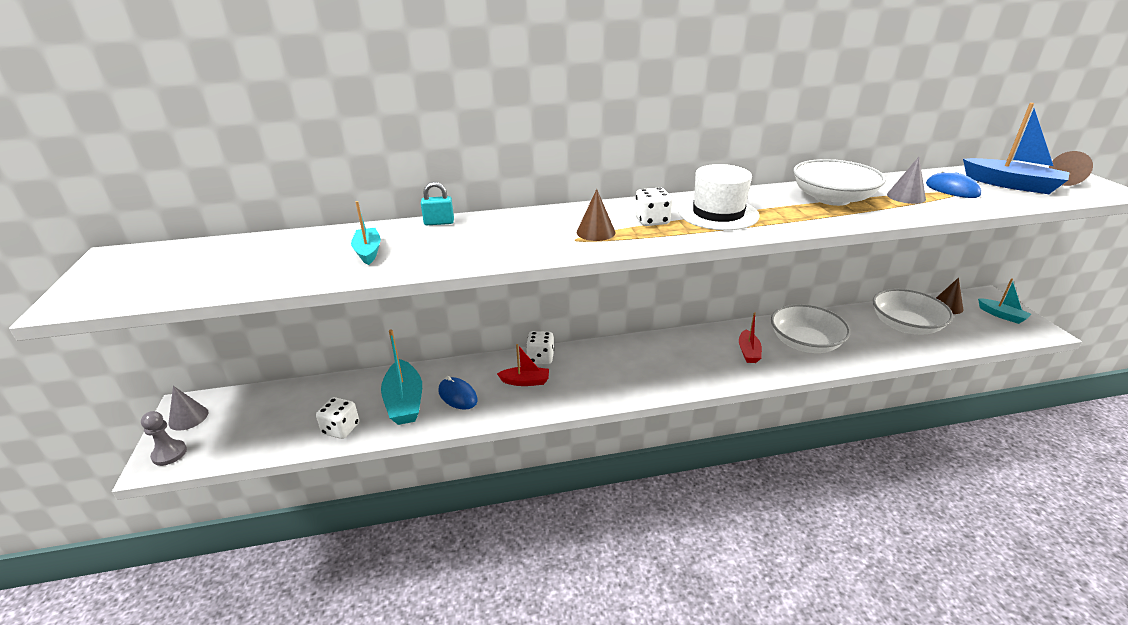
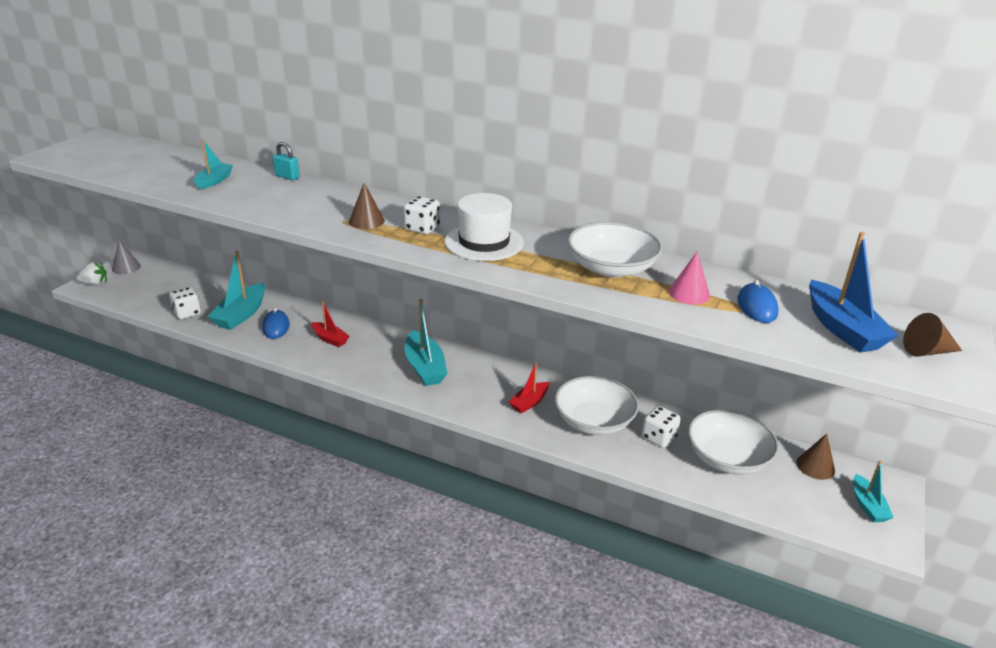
camera: 35 degrees right, 0 degrees up
grey pawn [141,411,187,466] -> white strawberry [76,262,107,286]
white dice [526,331,554,364] -> white dice moved to [642,406,681,448]
grey cone [887,157,926,204] -> pink cone [669,252,710,305]
none -> turquoise boat [405,299,448,386]

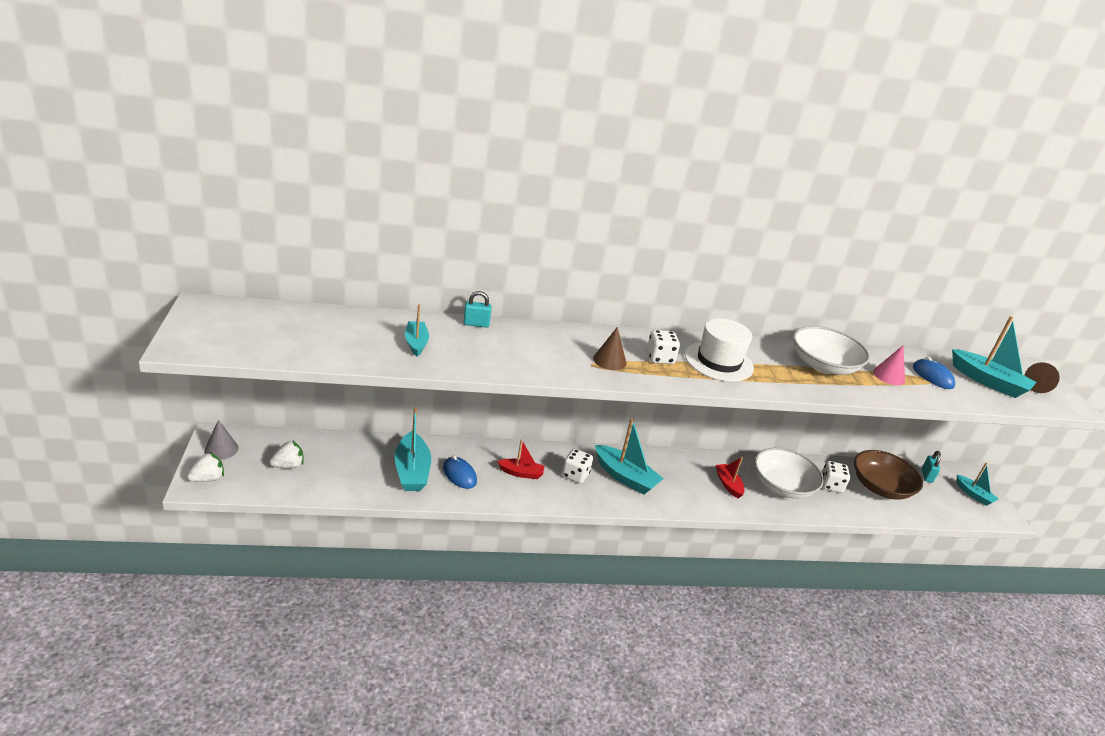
camera: 35 degrees left, 0 degrees up
white dice [169,287,201,319] -> white dice moved to [562,449,593,483]
red boat [509,362,549,413] -> red boat turned 150 degrees clockwise [716,457,745,499]
white bowl [688,409,779,474] -> brown bowl [854,450,923,500]
brown cone [797,434,835,480] -> turquoise padlock [922,451,941,483]
blue boat [809,232,899,353] -> turquoise boat [952,316,1037,398]
none -> white strawberry [270,440,304,468]

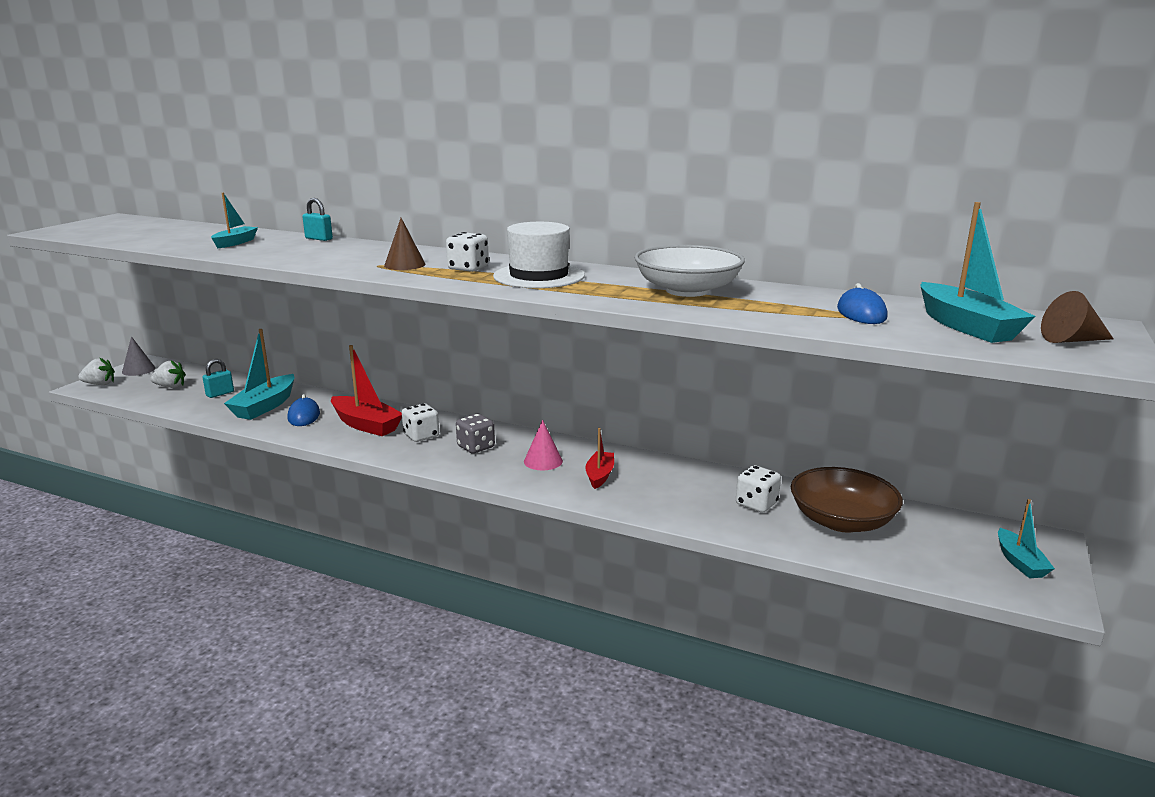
camera: 35 degrees right, 10 degrees down
red boat [497,439,545,479] -> red boat [331,345,402,436], size x1.67
turquoise boat [595,418,664,495] -> grey dice [456,414,495,454]
white bowl [754,448,824,499] -> none
pink cone [873,346,905,385] -> pink cone moved to [524,420,563,470]
turquoise padlock [922,451,941,483] -> turquoise padlock moved to [202,359,234,398]

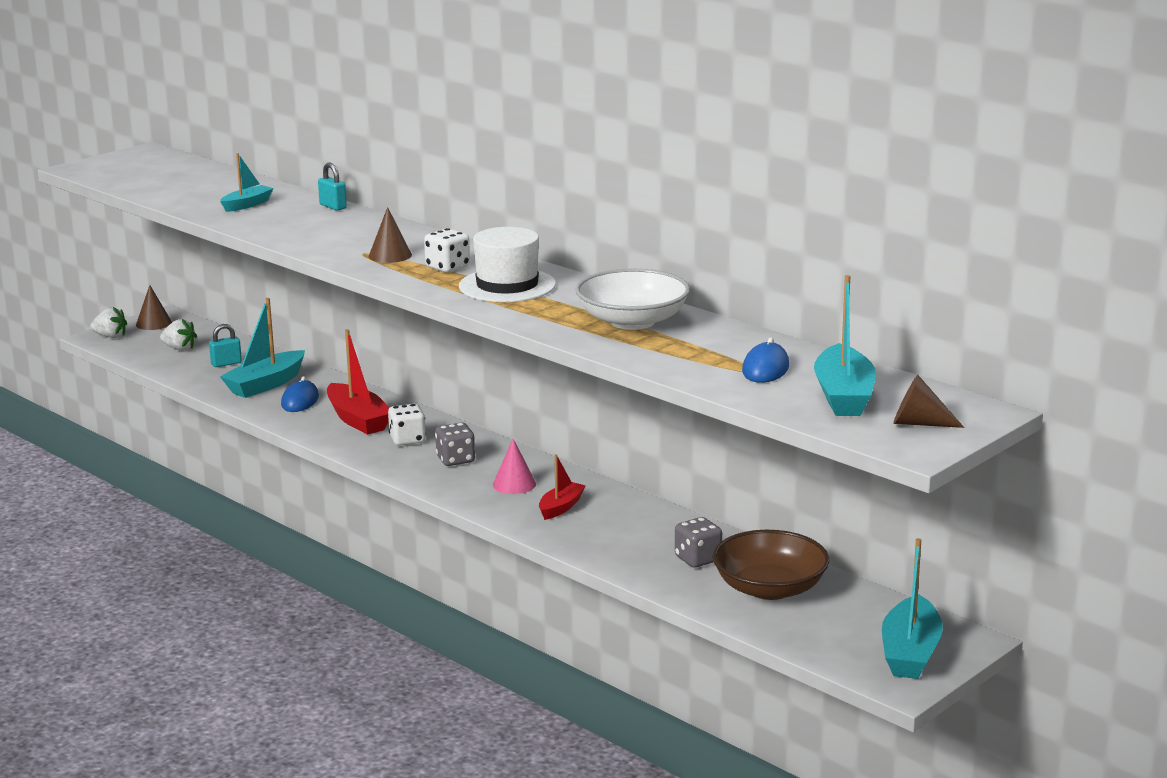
camera: 20 degrees right, 0 degrees up
grey cone [122,336,155,376] -> brown cone [136,285,172,330]
white dice [736,465,781,513] -> grey dice [675,517,722,568]
turquoise boat [998,499,1055,578] -> turquoise boat [882,538,943,679], size x1.67

